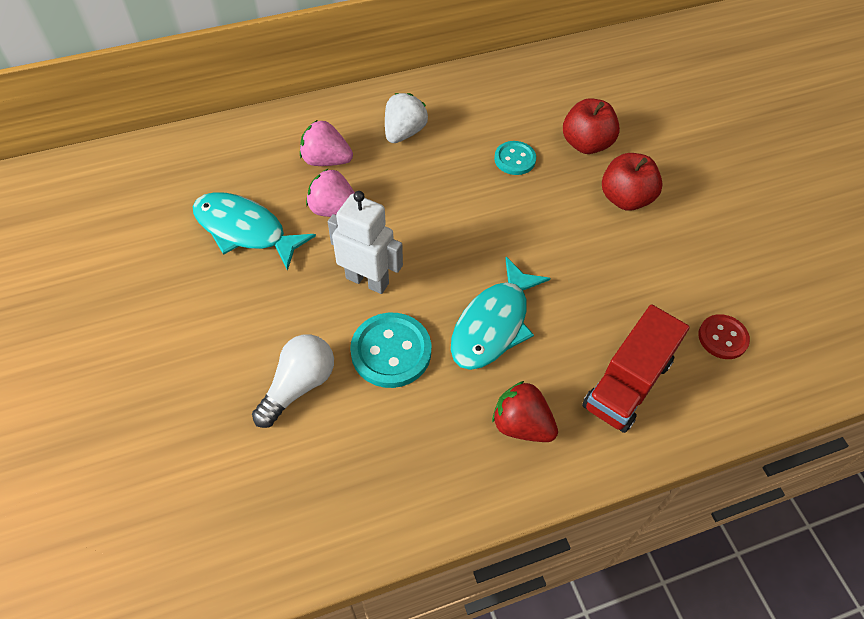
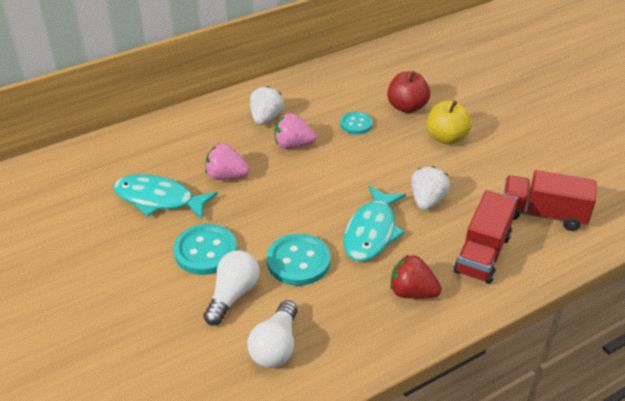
camera: 10 degrees left, 15 degrees down
pink strawberry [300,120,353,166] -> pink strawberry moved to [274,113,316,149]
white robot [328,191,403,294] -> none
red apple [602,153,663,211] -> yellow apple [427,101,472,145]
red button [698,314,750,359] -> red truck [503,170,596,231]
none -> turquoise button [173,224,237,275]
none -> white light bulb [247,300,297,368]
none -> white strawberry [411,166,450,210]

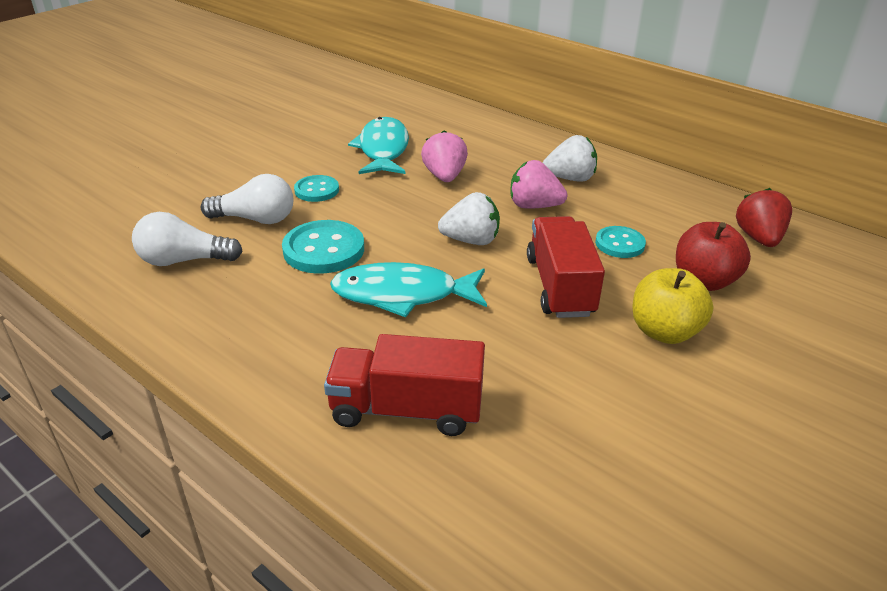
camera: 70 degrees right, 5 degrees down
turquoise button [173,224,237,275] -> turquoise button [294,175,339,202], size x0.62
pink strawberry [274,113,316,149] -> pink strawberry turned 60 degrees counterclockwise [510,160,567,209]
red strawberry [390,255,442,299] -> red strawberry moved to [736,188,792,247]
white strawberry [411,166,450,210] -> white strawberry moved to [438,192,500,245]
red truck [503,170,596,231] -> red truck moved to [527,216,605,318]

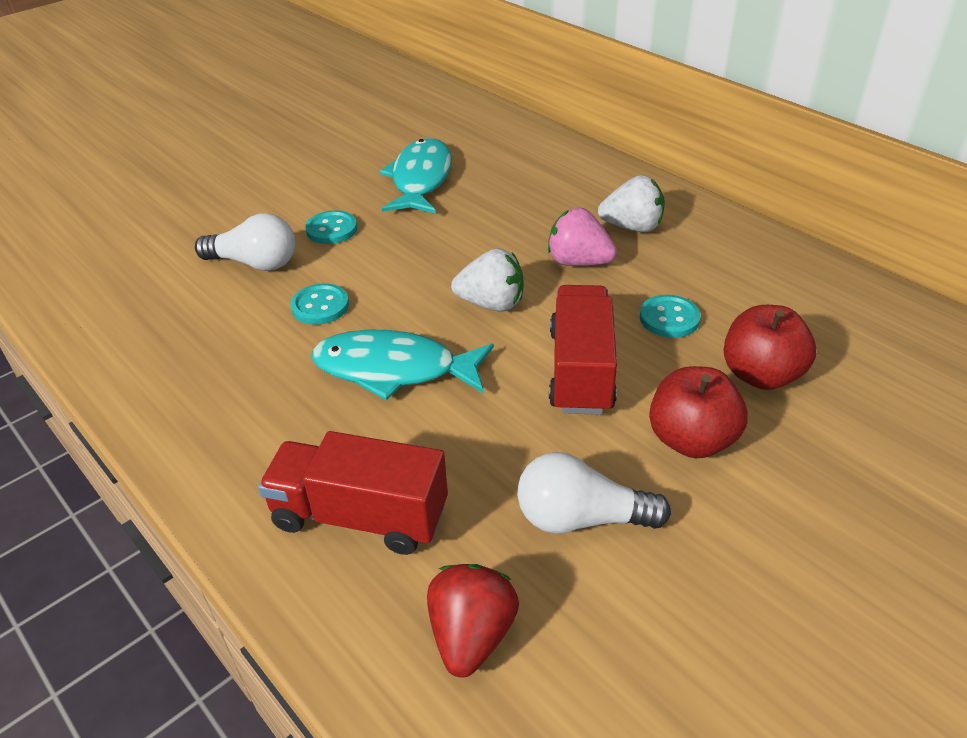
camera: 10 degrees right, 5 degrees up
white light bulb [132,212,243,266] -> white light bulb moved to [517,452,671,534]
turquoise button [282,220,364,274] -> turquoise button [290,283,349,325], size x0.62
pink strawberry [421,130,468,182] -> none
yellow apple [632,268,714,344] -> red apple [649,366,748,458]
red strawberry [736,188,792,247] -> red strawberry moved to [427,564,519,677]

